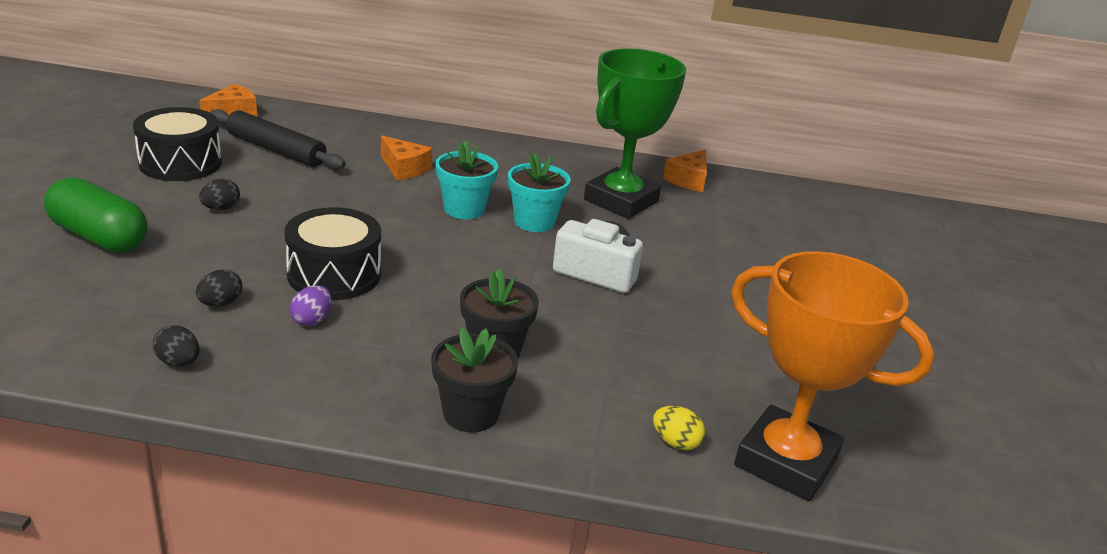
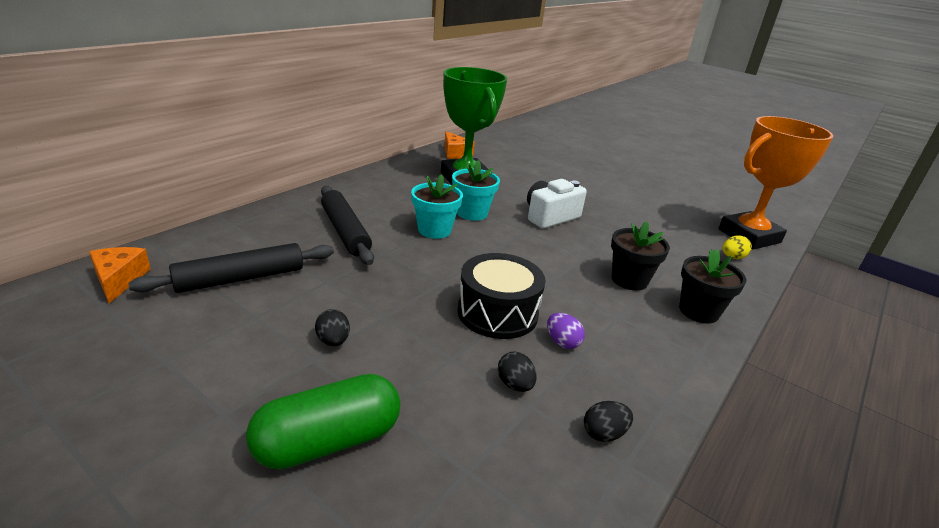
camera: 60 degrees left, 0 degrees up
black drum [133,107,222,181] -> none
orange cheese [381,135,432,180] -> black rolling pin [321,186,374,265]

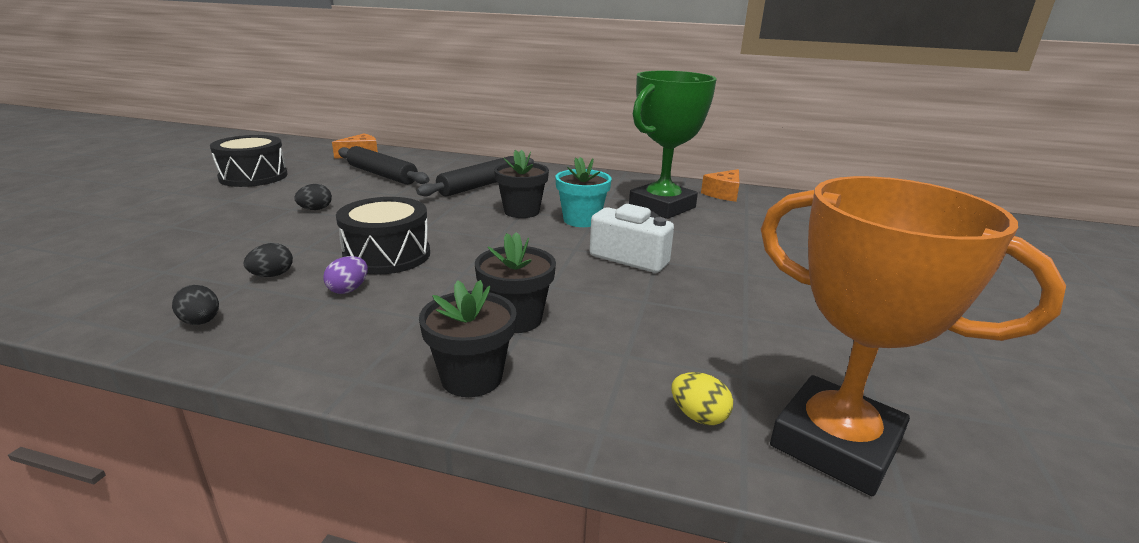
camera: 70 degrees right, 5 degrees down
green capsule [246,374,400,470] -> none
turquoise flower pot [411,174,463,239] -> black flower pot [494,150,549,218]
none -> black drum [210,135,288,187]

